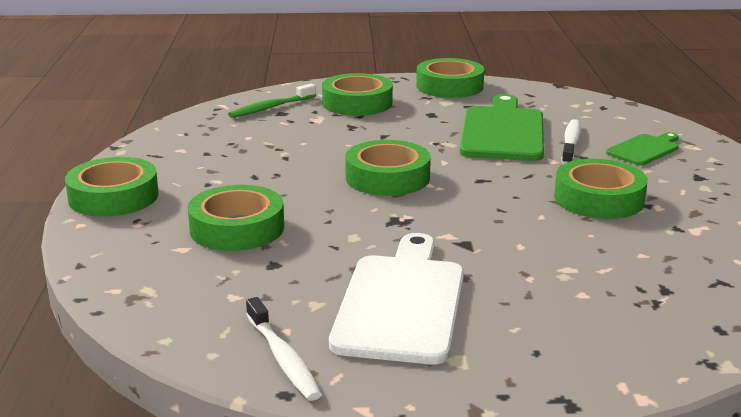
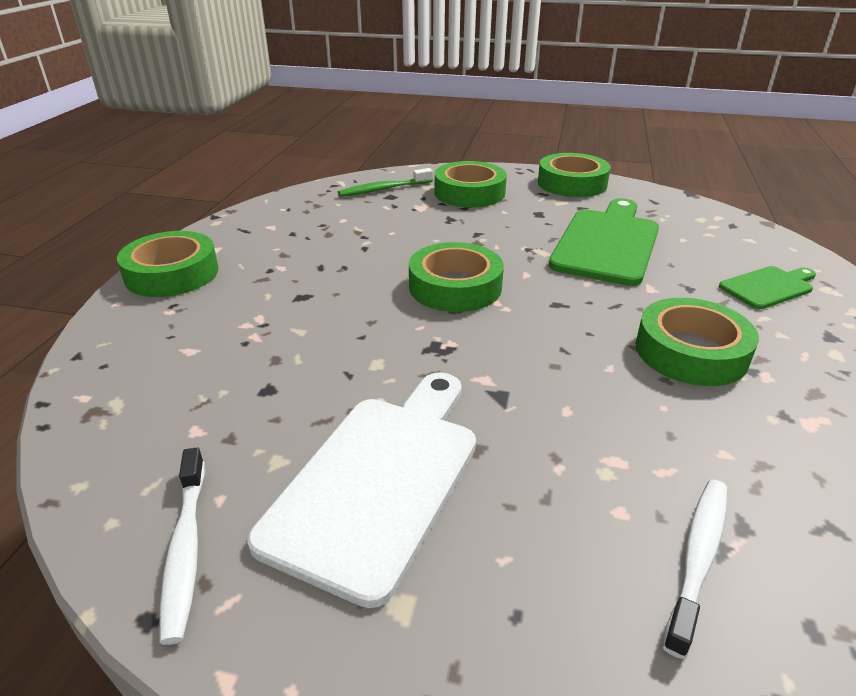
camera: 15 degrees right, 10 degrees up
green tape [188,185,284,251] -> none
white toothbrush [561,119,581,164] -> white toothbrush moved to [663,480,727,659]

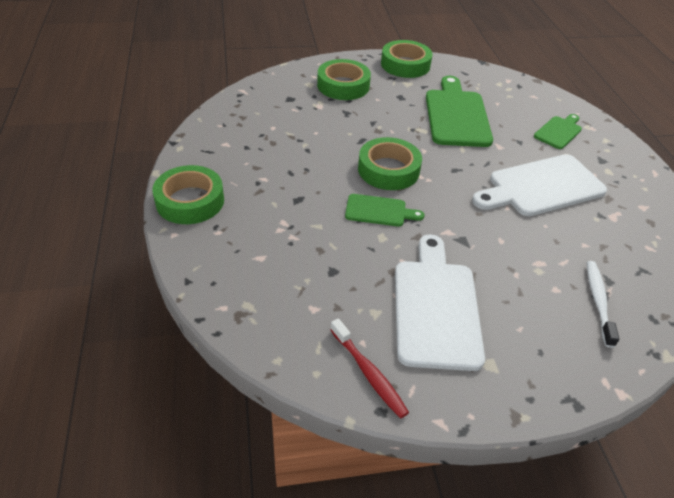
camera: 25 degrees left, 10 degrees up
white toothbrush [160,448,205,645] -> red toothbrush [330,318,409,418]
green toothbrush [338,168,433,197] -> none
green tape [635,298,759,386] -> white cutting board [472,154,607,216]
none -> green cutting board [345,194,425,227]

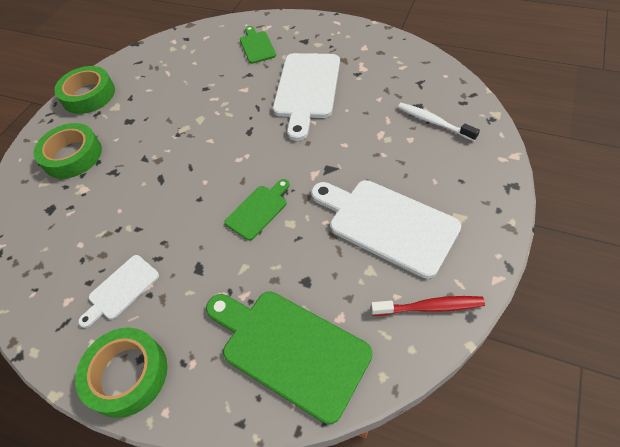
camera: 50 degrees left, 10 degrees up
green tape [358,137,422,190] -> none
green cutting board [426,76,493,147] -> green cutting board moved to [206,291,372,424]
none -> white cutting board [78,255,159,328]

